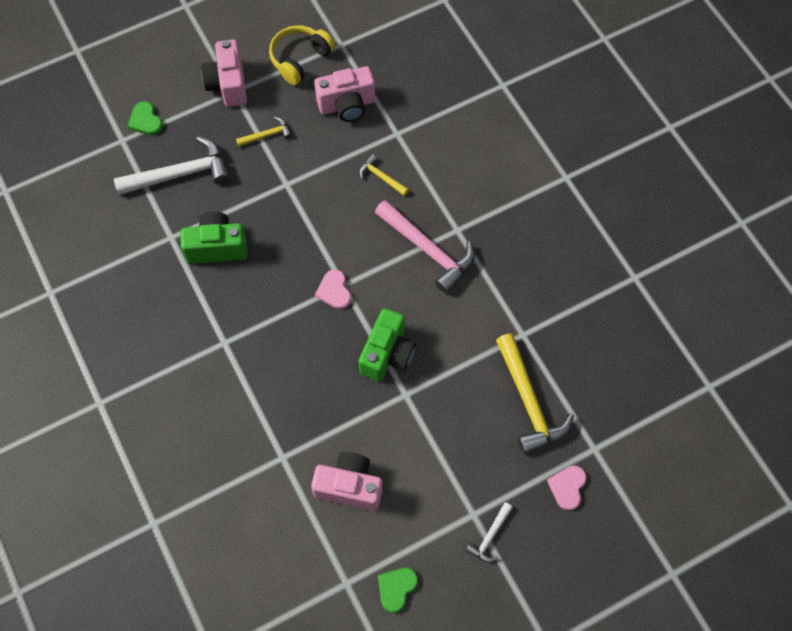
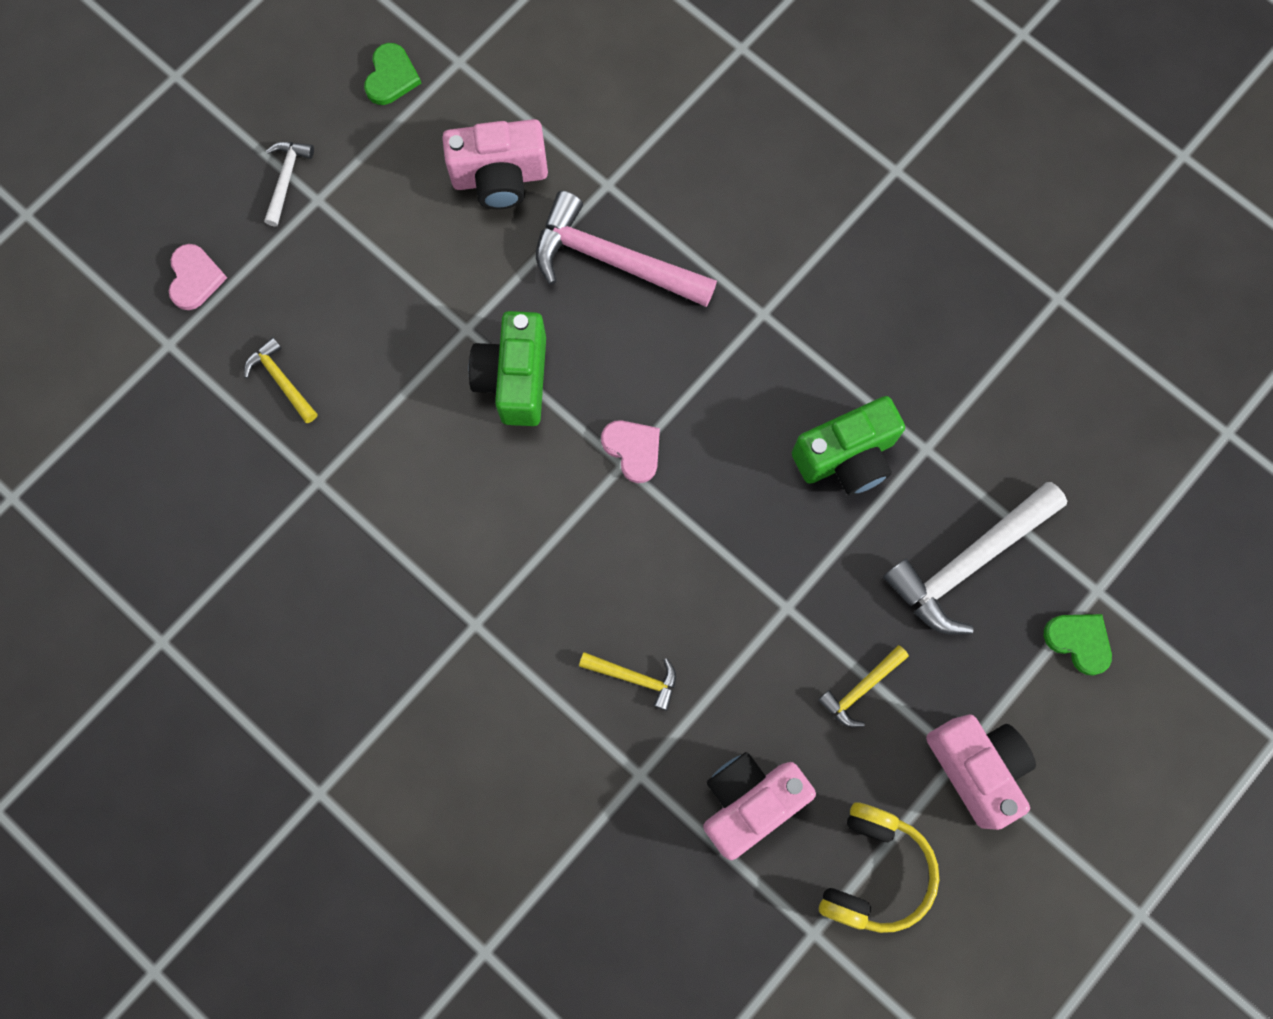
camera: 160 degrees right, 10 degrees up
pink hammer [375,200,475,294] -> pink hammer moved to [536,191,717,307]
yellow hammer [496,333,574,454] -> yellow hammer [244,337,318,423], size x0.50

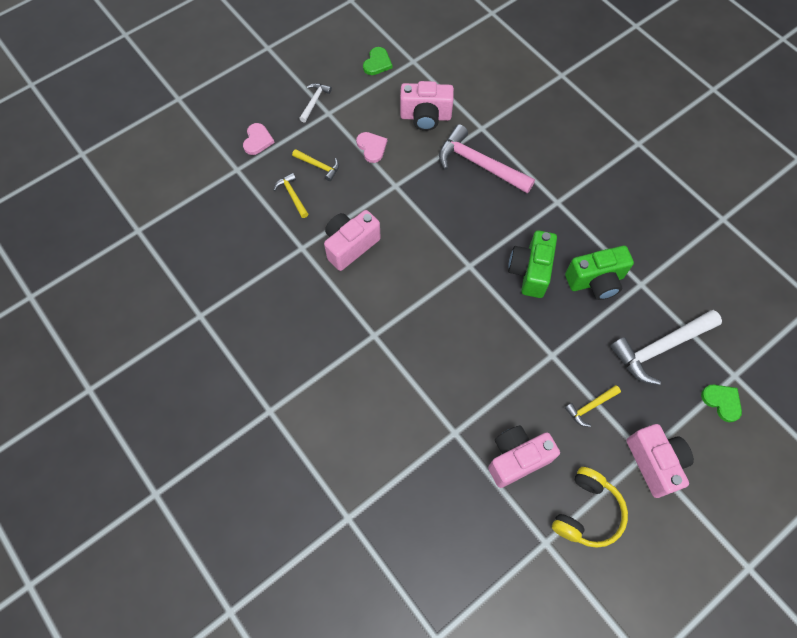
camera: 10 degrees right, 10 degrees down
green camera [469,311,546,426] -> green camera moved to [508,230,557,298]
yellow hammer [579,652,676,711] -> yellow hammer moved to [292,149,339,181]
pink heart [601,420,660,483] -> pink heart moved to [356,132,387,163]
none -> pink camera [324,210,381,271]

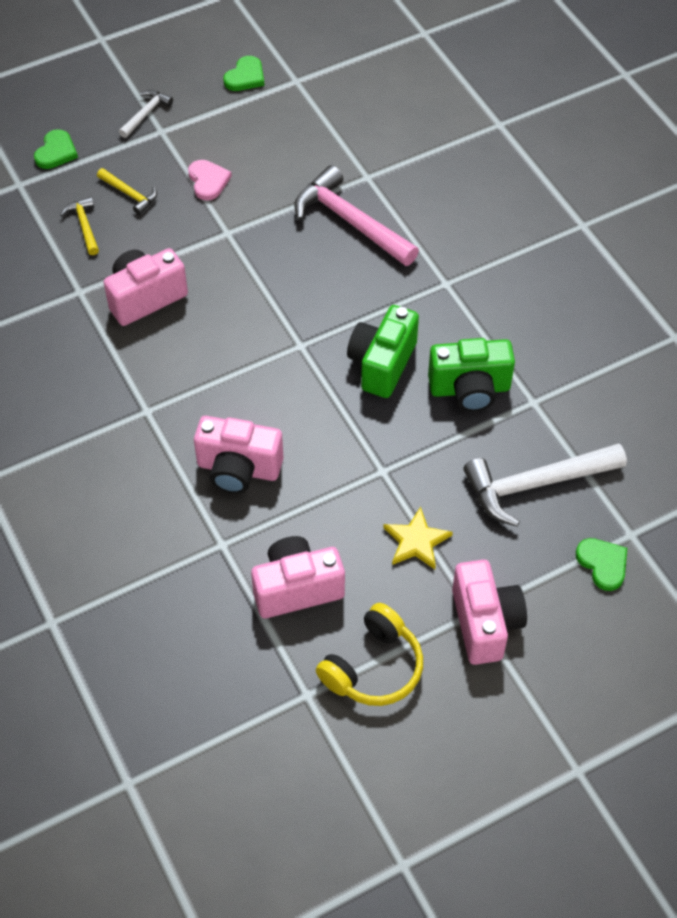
camera: 10 degrees right, 10 degrees down
pink heart [243,123,274,155] -> green heart [34,129,78,169]
pink camera [400,81,454,131] -> pink camera moved to [194,416,284,494]
yellow hammer [565,385,621,427] -> yellow star [383,507,453,569]

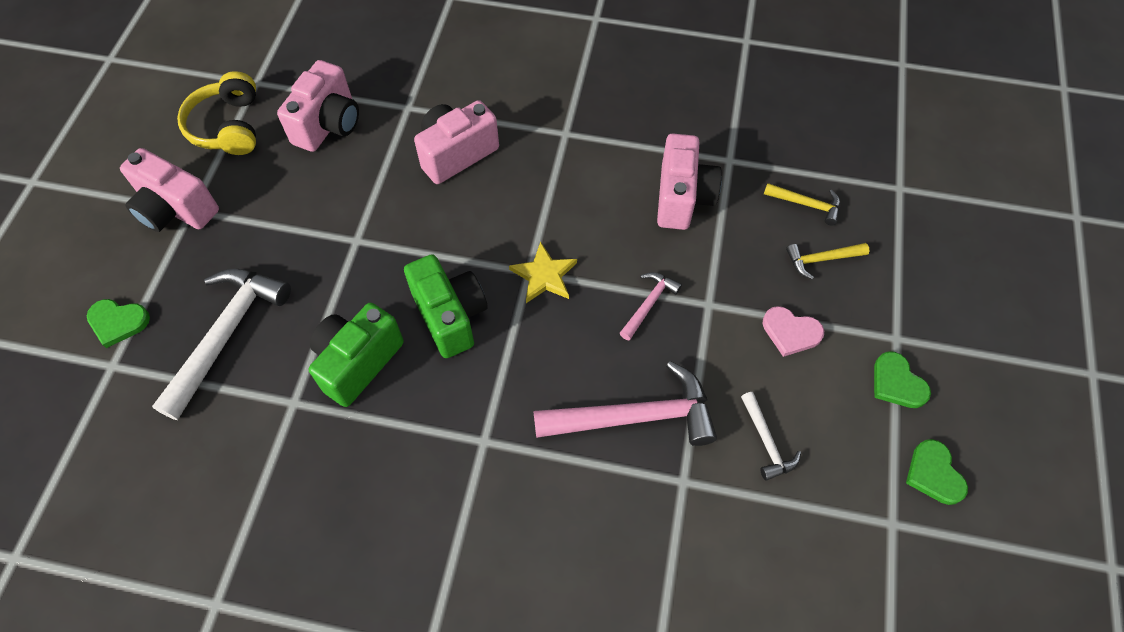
camera: 130 degrees right, 5 degrees up
green heart [34,129,78,169] -> green heart moved to [874,352,931,408]
white hammer [119,90,173,138] -> white hammer moved to [741,392,801,481]
yellow star [383,507,453,569] -> yellow star moved to [509,241,577,303]
none -> pink hammer [620,272,682,340]

